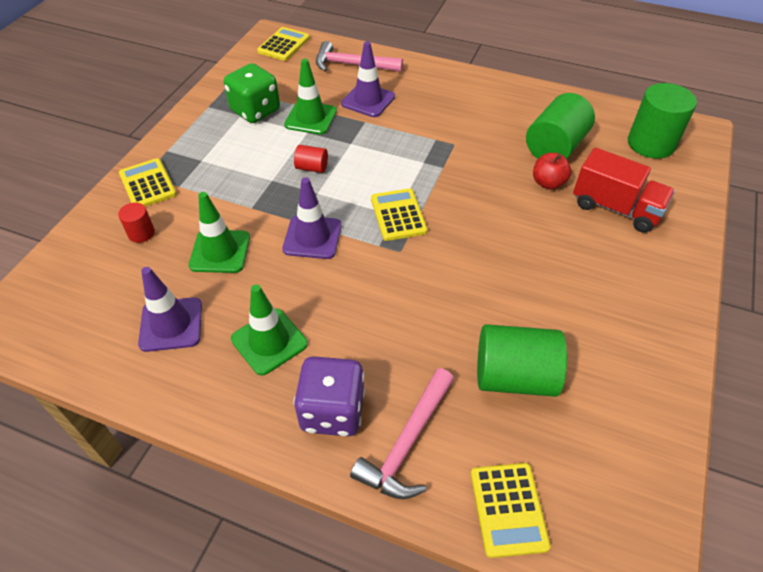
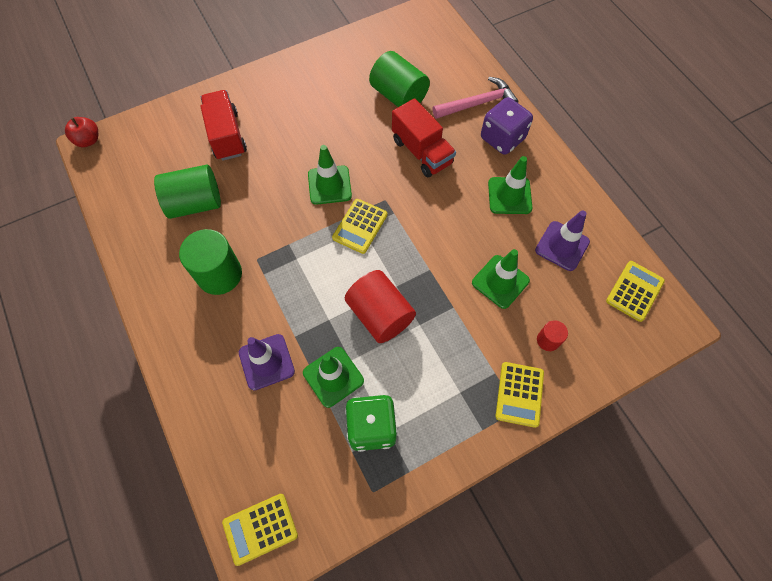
camera: 140 degrees left, 15 degrees up
purple traffic cone [283,177,342,259] -> none
red cylinder [294,145,328,173] -> red cylinder [345,270,416,343], size x2.04
pink hammer [316,41,403,72] -> none
yellow calculator [471,463,550,558] -> yellow calculator moved to [606,261,665,322]
red apple [533,153,571,189] -> red apple moved to [65,117,98,147]
green cylinder [628,83,697,159] -> green cylinder moved to [179,229,242,295]
none -> green traffic cone [308,145,352,205]
none -> red truck [392,98,456,177]

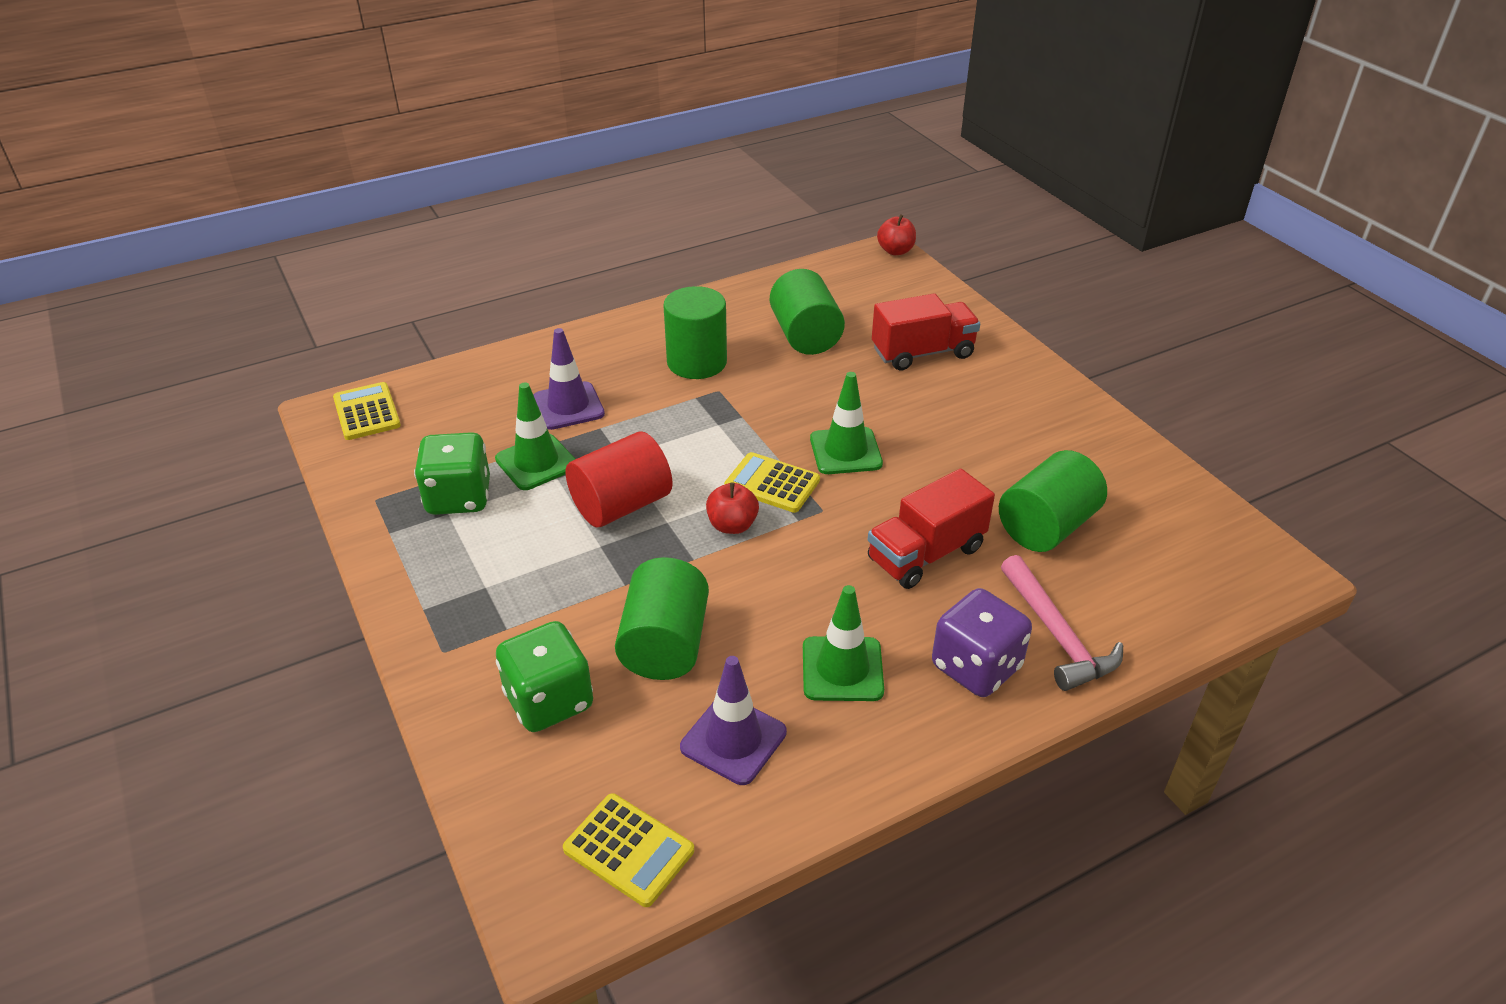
camera: 90 degrees right, 25 degrees down
green traffic cone [472,249,530,309] -> green cylinder [615,557,709,680]
yellow calculator [495,362,544,428] -> none
red cylinder [537,320,568,351] -> green dice [496,621,593,732]
none -> red apple [706,482,759,534]

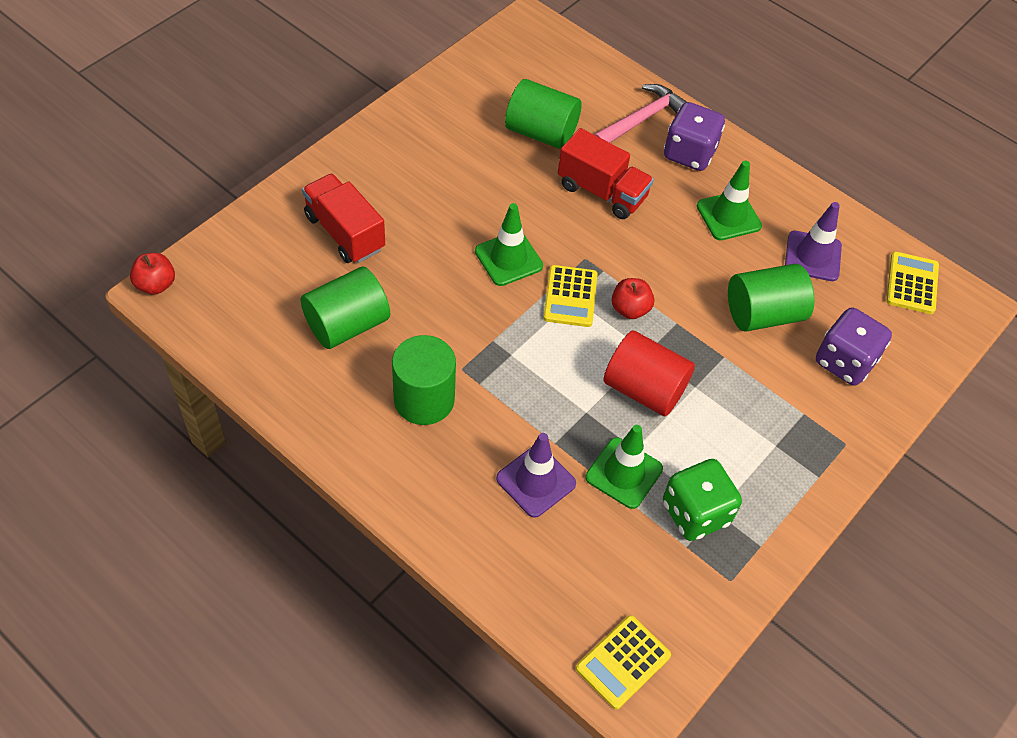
camera: 115 degrees left, 15 degrees up
green dice [496,621,593,732] -> purple dice [816,307,892,386]

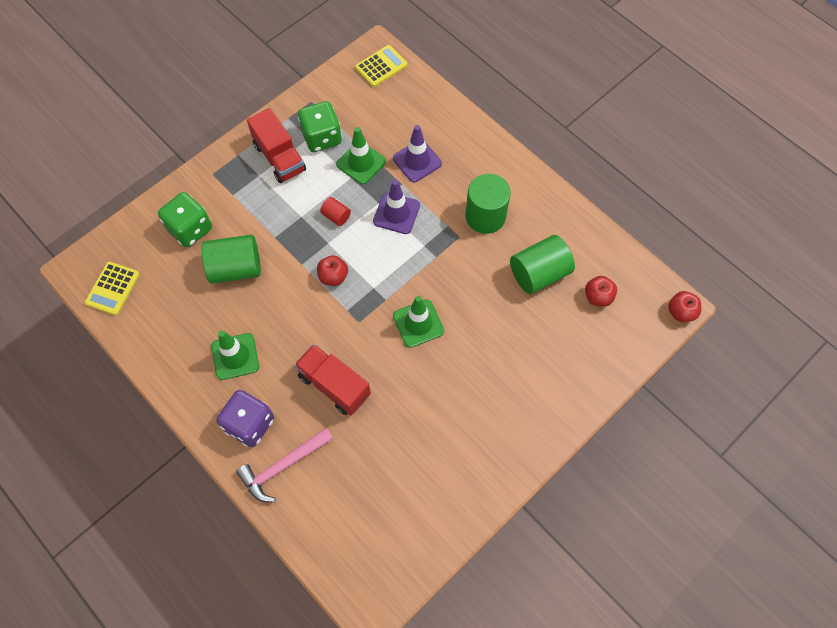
camera: 170 degrees left, 10 degrees up
red truck [302,173,385,263] -> red truck moved to [247,108,306,183]
green cylinder [505,79,582,149] -> none
yellow calculator [543,265,598,327] -> none
red cylinder [604,330,695,416] -> red cylinder [320,197,351,226], size x0.49
purple traffic cone [785,202,842,281] -> purple traffic cone moved to [373,180,420,234]
purple dice [816,307,892,386] -> green dice [158,192,212,247]
none -> red apple [585,276,617,307]

